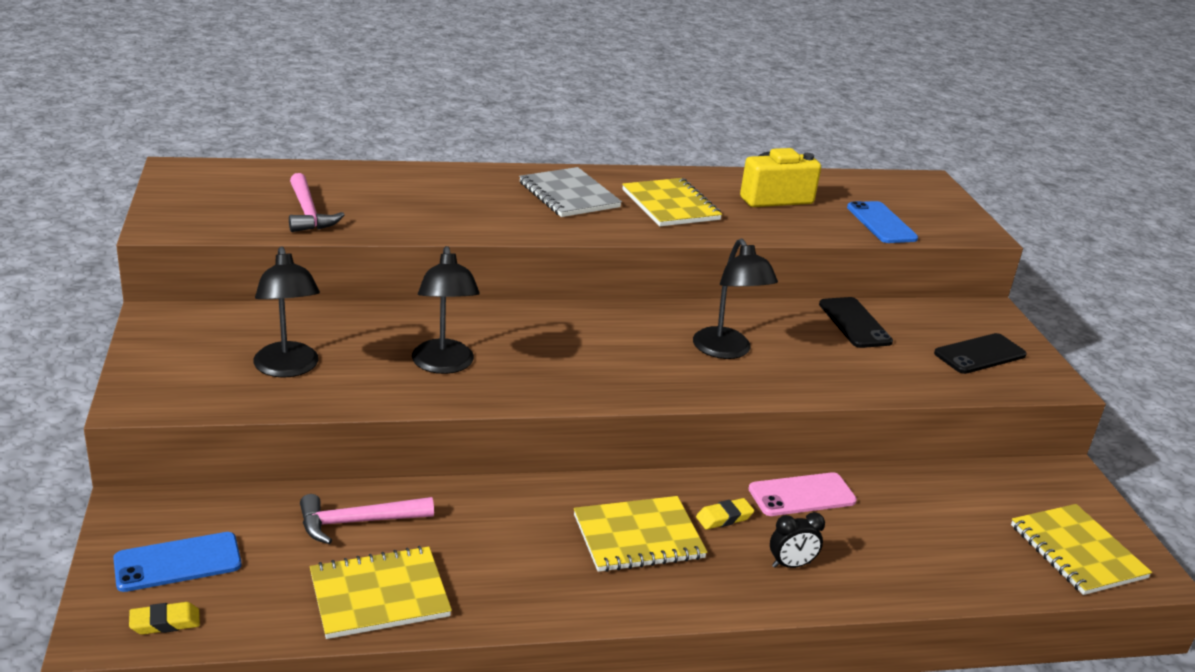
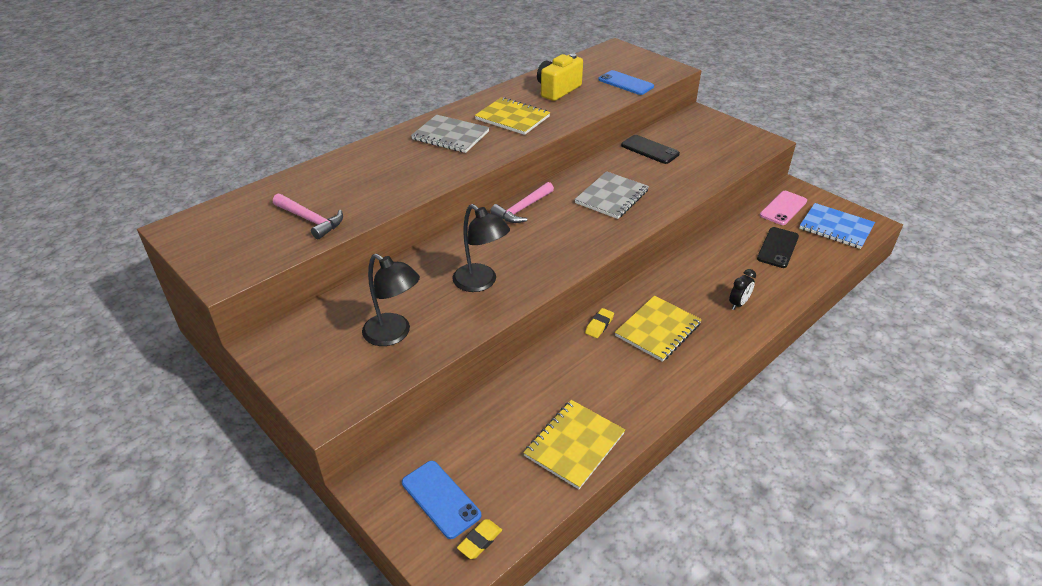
camera: 30 degrees left, 10 degrees up
blue phone [113,532,241,592] -> blue phone turned 75 degrees counterclockwise [402,461,481,539]
pink hammer [300,494,434,544] -> pink hammer moved to [490,182,554,223]
black lamp [693,238,778,359] -> grey notebook [575,171,649,219]
yellow eraser [696,498,754,529] -> yellow eraser moved to [585,308,614,338]
pink phone [748,472,857,516] -> pink phone moved to [760,191,807,225]
black phone [934,333,1027,374] -> black phone moved to [757,227,799,268]
yellow notebook [1011,504,1152,595] -> blue notebook [799,203,875,249]

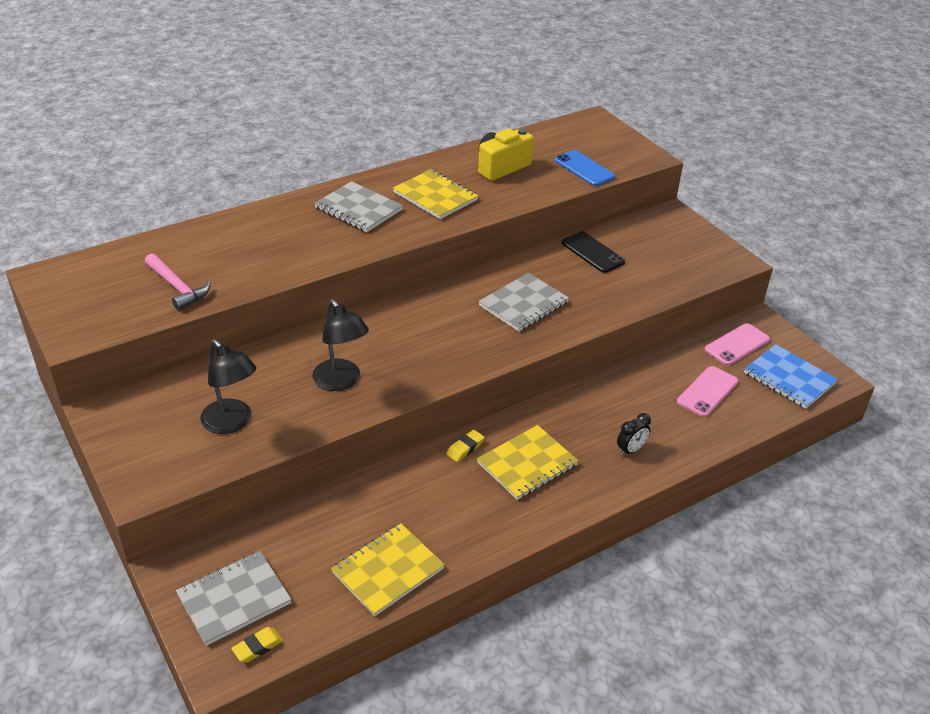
camera: 10 degrees right, 0 degrees up
blue phone [402,461,481,539] -> grey notebook [176,551,292,646]
pink hammer [490,182,554,223] -> none
black phone [757,227,799,268] -> pink phone [677,366,738,417]

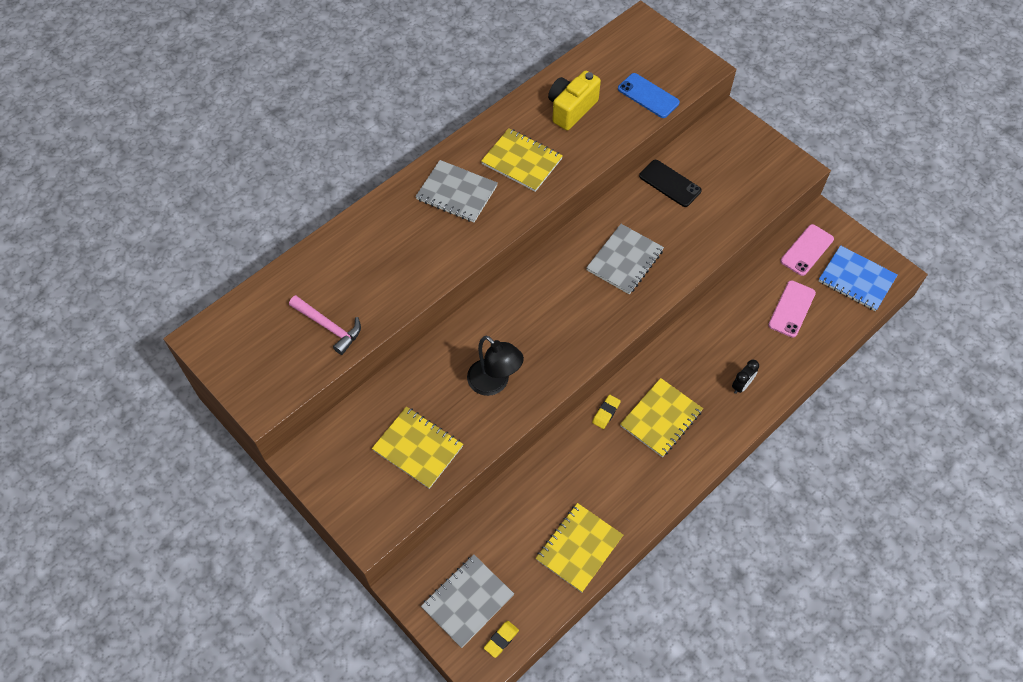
camera: 10 degrees left, 20 degrees up
black lamp [200,340,256,434] -> yellow notebook [372,407,463,489]

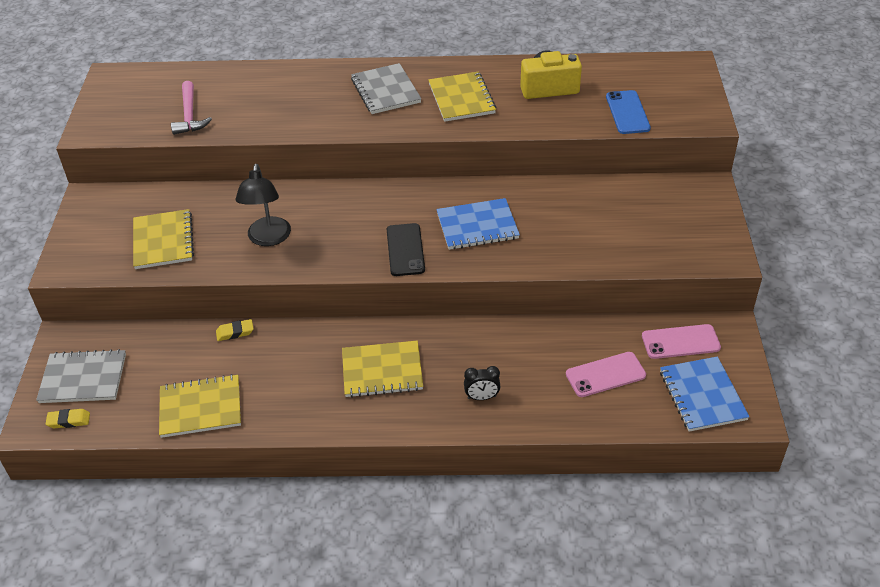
camera: 45 degrees right, 15 degrees down
grey notebook [586,224,664,294] -> blue notebook [436,198,520,250]
yellow eraser [592,395,621,429] -> yellow eraser moved to [216,319,254,341]
black phone [639,160,702,207] -> black phone moved to [387,223,425,276]

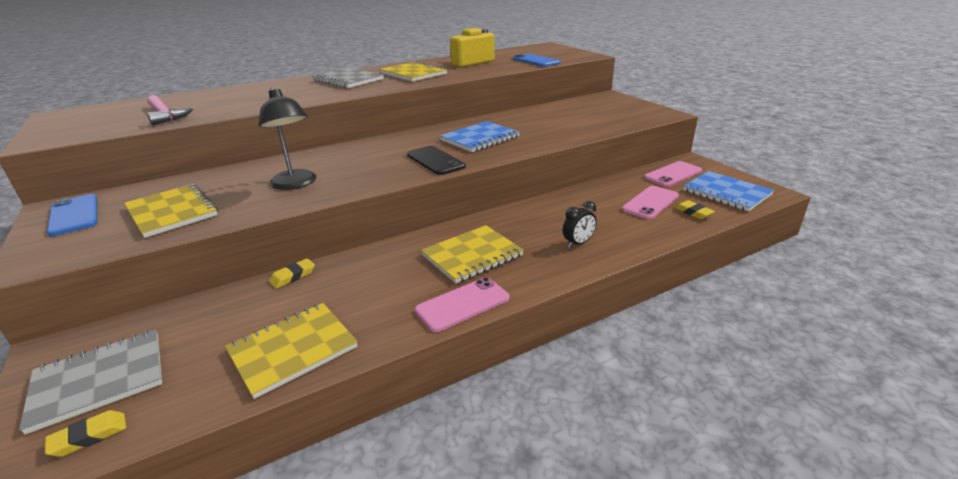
camera: 30 degrees left, 15 degrees down
none -> blue phone [47,194,97,236]
none -> pink phone [415,277,509,332]
none -> yellow eraser [674,200,715,219]

